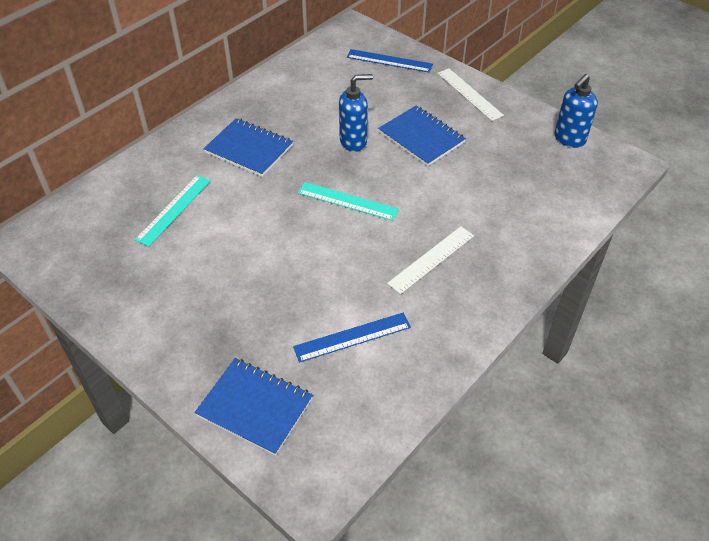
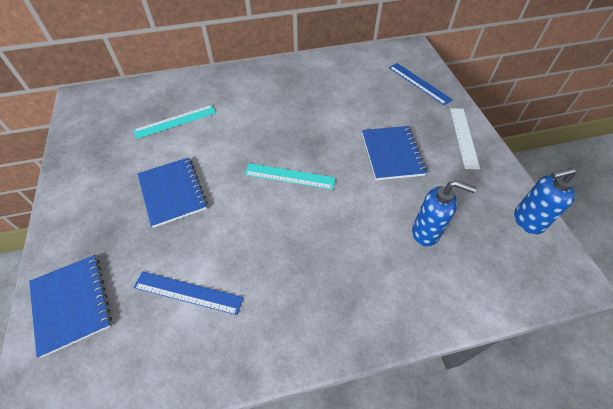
camera: 35 degrees right, 5 degrees up
blue notebook [203,118,293,177] -> blue notebook moved to [138,157,207,228]
turquoise ruler [298,182,399,221] -> turquoise ruler turned 45 degrees counterclockwise [244,163,336,190]
blue soap dispenser [339,74,373,152] -> blue soap dispenser moved to [412,180,476,246]
white ruler [387,226,474,294] -> none

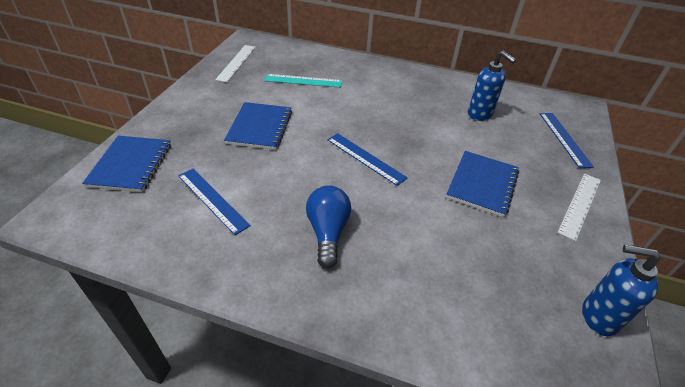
camera: 30 degrees right, 10 degrees down
turquoise ruler [244,163,336,190] -> blue ruler [327,133,408,186]
blue soap dispenser [412,180,476,246] -> blue soap dispenser moved to [468,51,516,121]
none -> white ruler [215,45,256,82]
none -> blue light bulb [306,185,351,268]

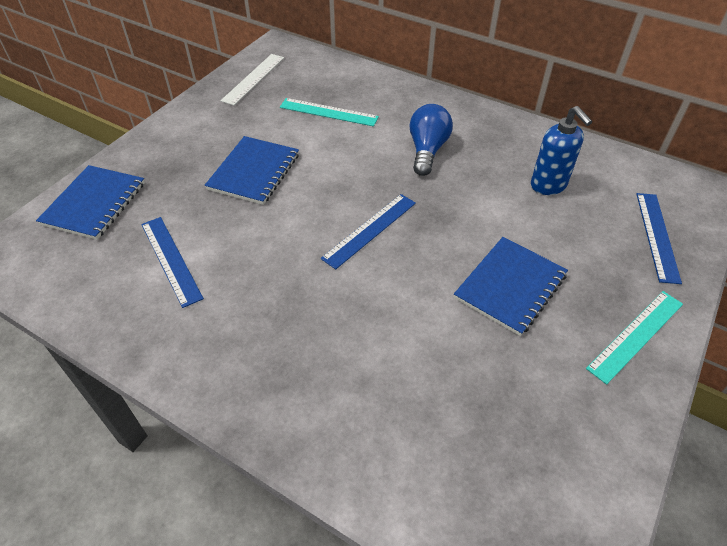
camera: 15 degrees right, 5 degrees up
blue light bulb [306,185,351,268] -> blue light bulb moved to [410,104,453,176]
blue ruler [327,133,408,186] -> blue ruler turned 75 degrees clockwise [321,194,416,269]
white ruler [557,173,601,241] -> turquoise ruler [586,291,683,385]
blue soap dispenser [582,245,661,336] -> none

